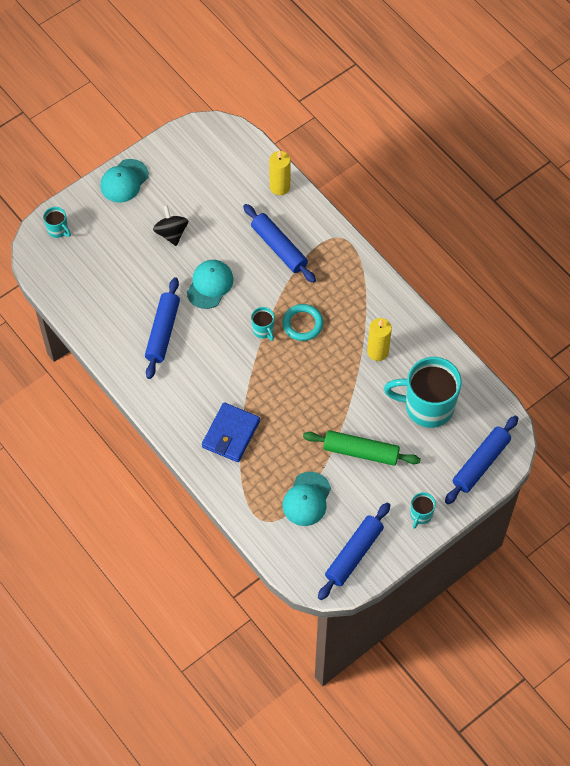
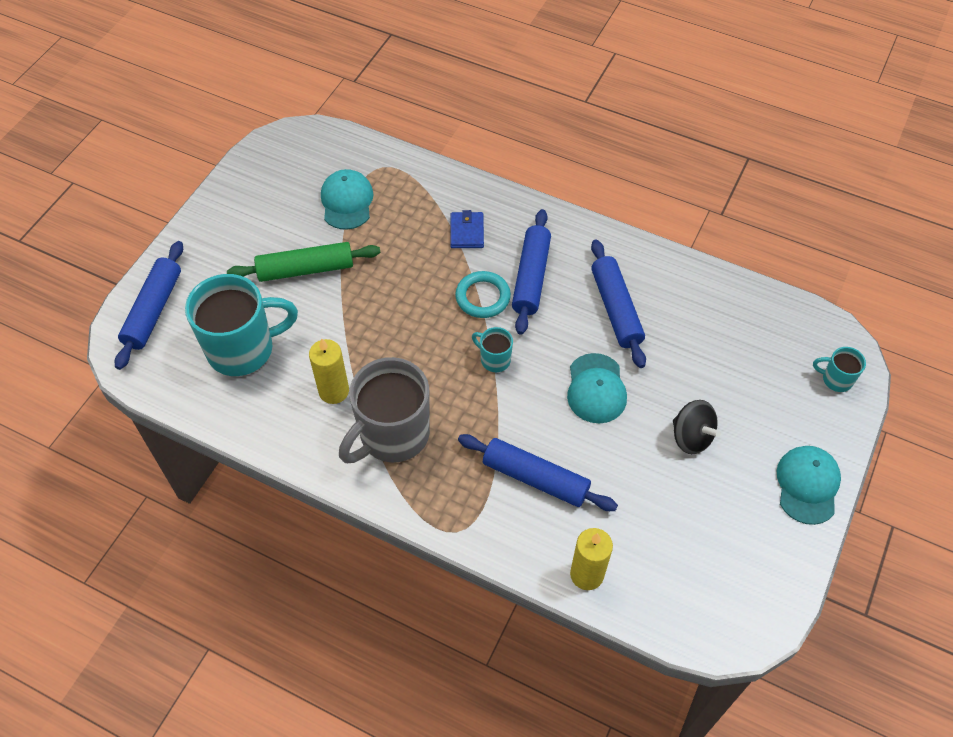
camera: 155 degrees right, 5 degrees down
blue wallet [202,402,260,462] -> blue wallet [450,210,484,248], size x0.64
turquoise ring [282,304,323,341] -> turquoise ring moved to [455,271,511,318]
blue rolling pin [318,502,390,600] -> blue rolling pin moved to [512,209,551,335]
turquoise mug [410,492,436,529] -> none
none -> grey mug [339,357,430,463]

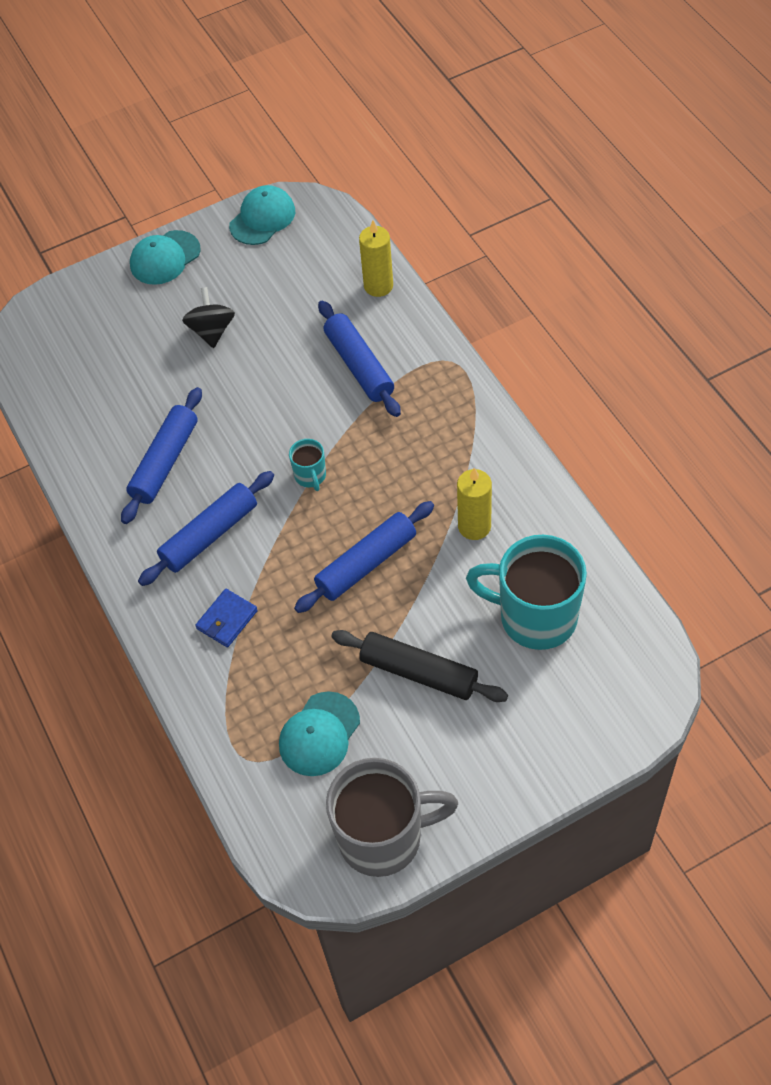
camera: 140 degrees left, 0 degrees up
blue rolling pin [115,241,183,370] -> blue rolling pin moved to [294,501,434,613]
green rolling pin [227,242,380,282] -> black rolling pin [331,630,508,702]
grey mug [339,357,430,463] -> grey mug moved to [326,758,458,877]
turquoise ring [455,271,511,318] -> none
turquoise cap [567,353,627,423] -> turquoise cap moved to [229,185,295,245]
turquoise mug [813,347,866,392] -> none

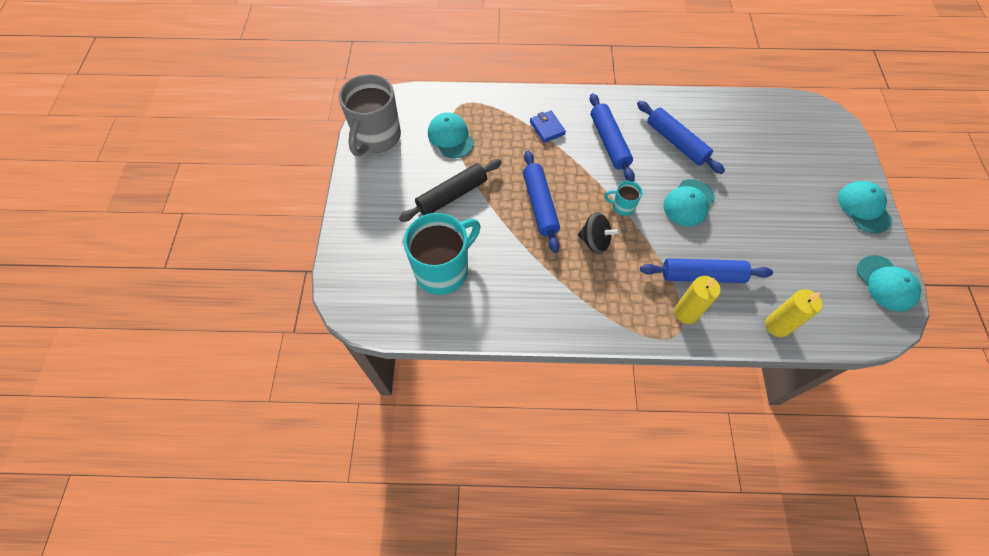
camera: 115 degrees right, 5 degrees up
black spinning top [182,287,235,348] -> black spinning top moved to [578,212,620,254]
yellow candle [457,468,492,540] -> yellow candle moved to [674,276,721,324]
none -> turquoise cap [663,179,715,226]

